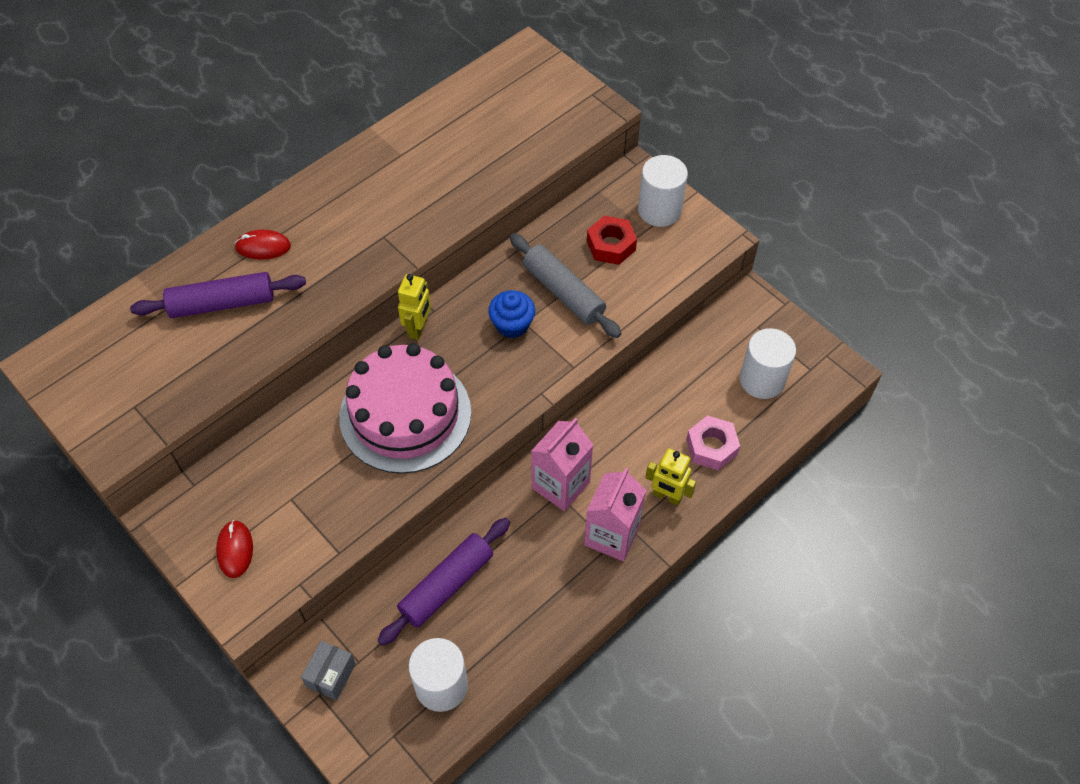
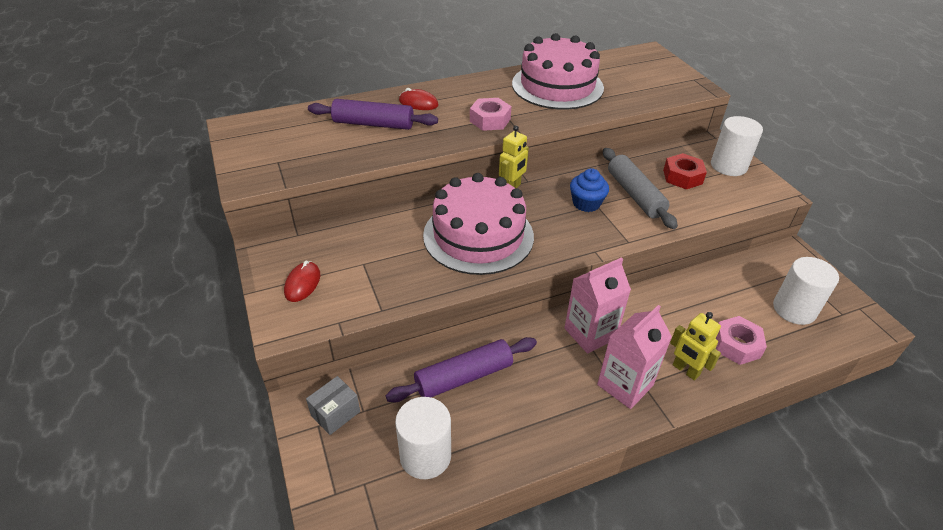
camera: 20 degrees right, 15 degrees down
none -> pink nut [470,98,511,131]
none -> pink cake [512,33,604,110]

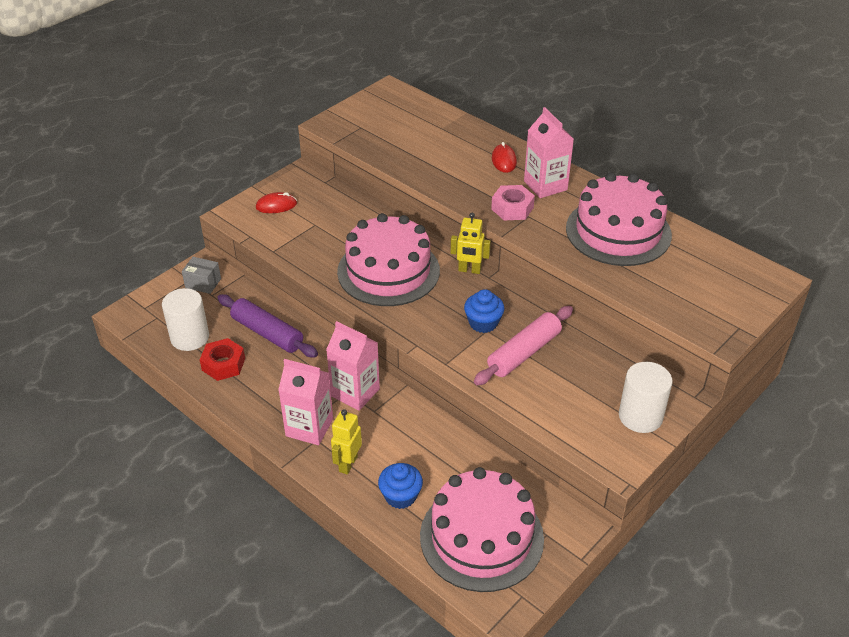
camera: 65 degrees right, 0 degrees up
purple rolling pin [308,99,438,130] -> none
grey rolling pin [603,148,678,229] -> pink rolling pin [474,306,573,385]
red nut [663,153,707,189] -> red nut moved to [200,338,245,381]
pink nut [715,316,767,365] -> blue cupcake [378,463,423,509]
white cylinder [773,257,839,325] -> pink cake [420,467,544,592]
none -> pink carton [524,107,574,198]

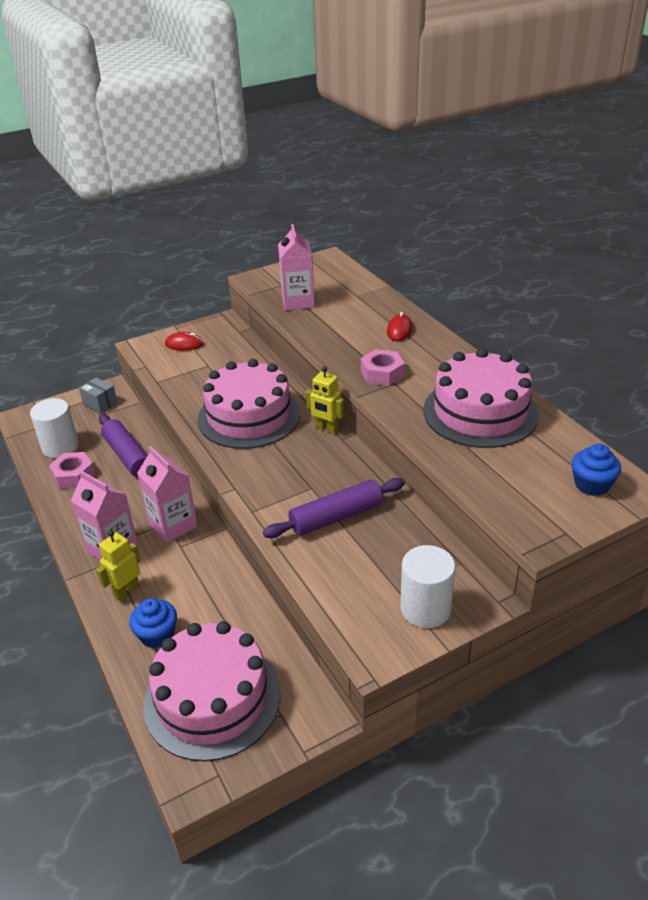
camera: 20 degrees right, 5 degrees down
red nut [200,338,245,381] -> pink nut [49,452,95,489]
blue cupcake [464,289,505,333] -> blue cupcake moved to [572,443,621,496]
pink rolling pin [474,306,573,385] -> purple rolling pin [263,478,405,538]
pink carton [524,107,574,198] -> pink carton moved to [278,224,315,311]

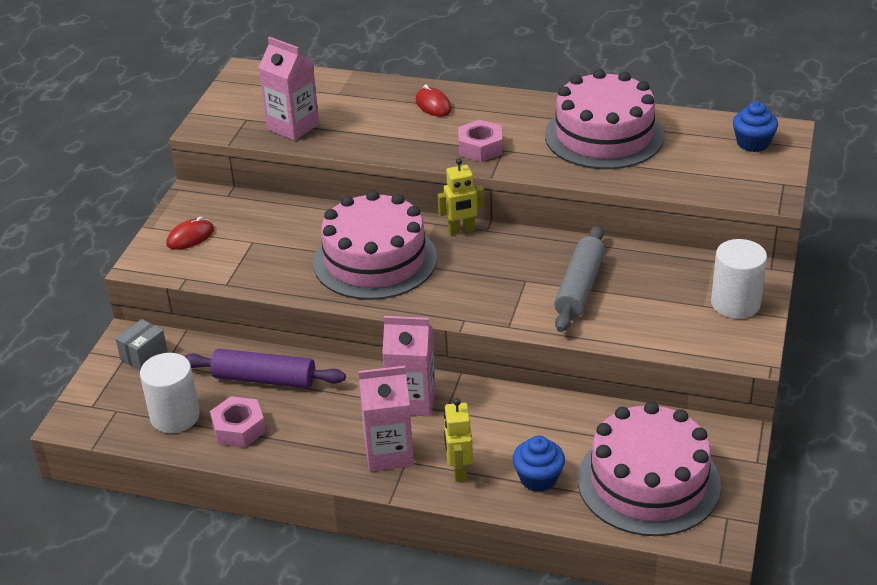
camera: 45 degrees left, 0 degrees up
grey box [79,378,118,413] -> grey box turned 45 degrees counterclockwise [115,319,168,370]
purple rolling pin [263,478,405,538] -> grey rolling pin [554,225,605,332]

